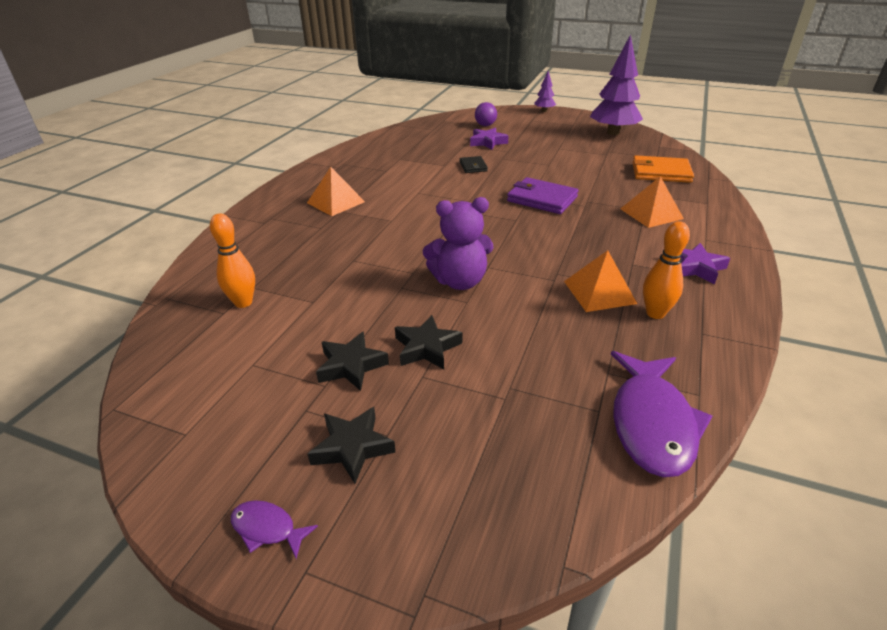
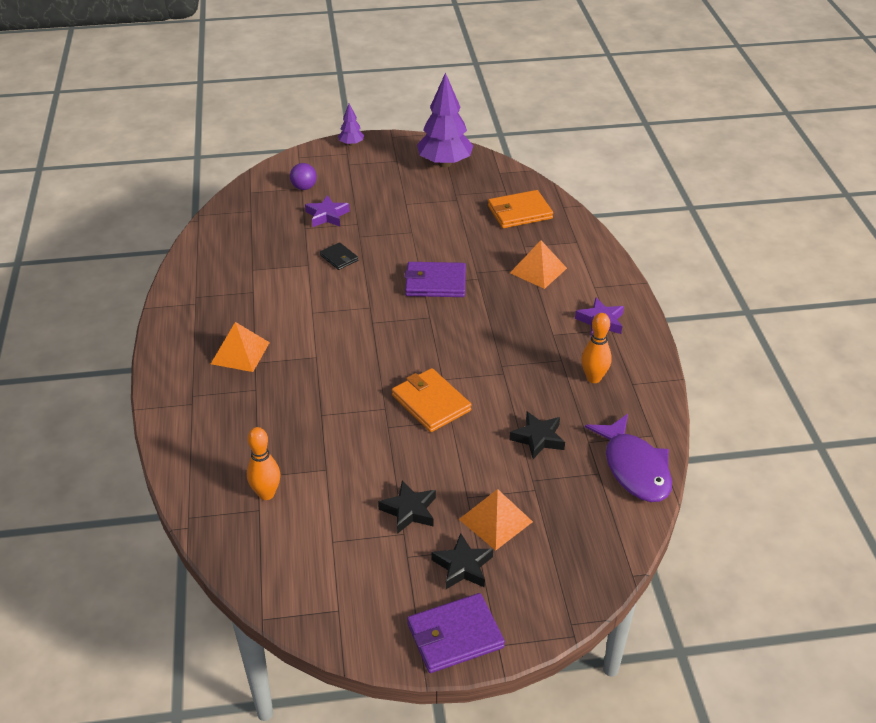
camera: 30 degrees left, 5 degrees up
purple fish [231,500,318,559] -> purple wallet [407,593,505,673]
black star [395,315,462,369] -> black star moved to [509,412,565,459]
purple teddy bear [423,197,494,290] -> orange wallet [392,368,472,432]
orange pyramid [564,250,637,312] -> orange pyramid moved to [459,489,533,550]

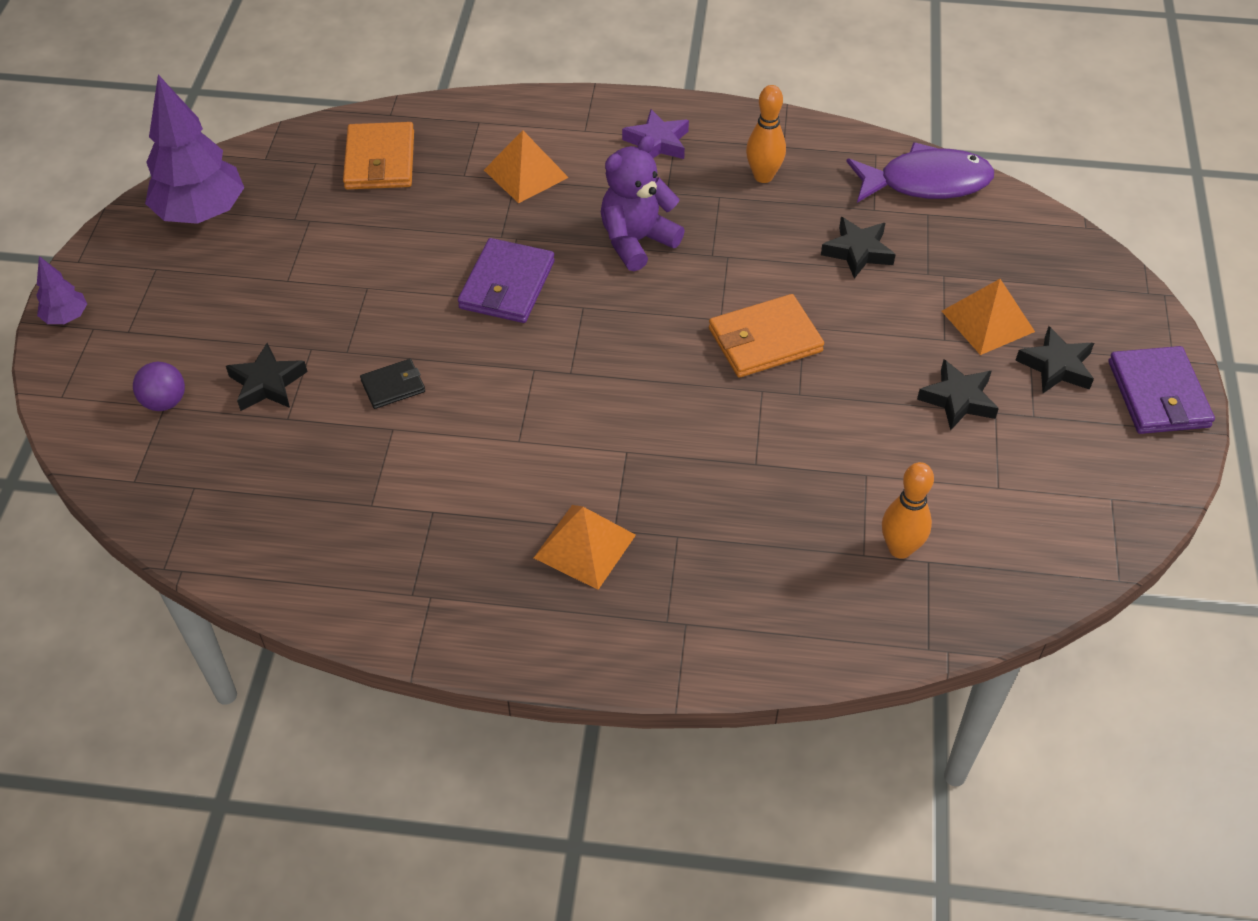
camera: 75 degrees left, 10 degrees up
purple star [305,195,350,227] -> black star [226,343,307,411]
none -> purple teddy bear [601,135,685,271]

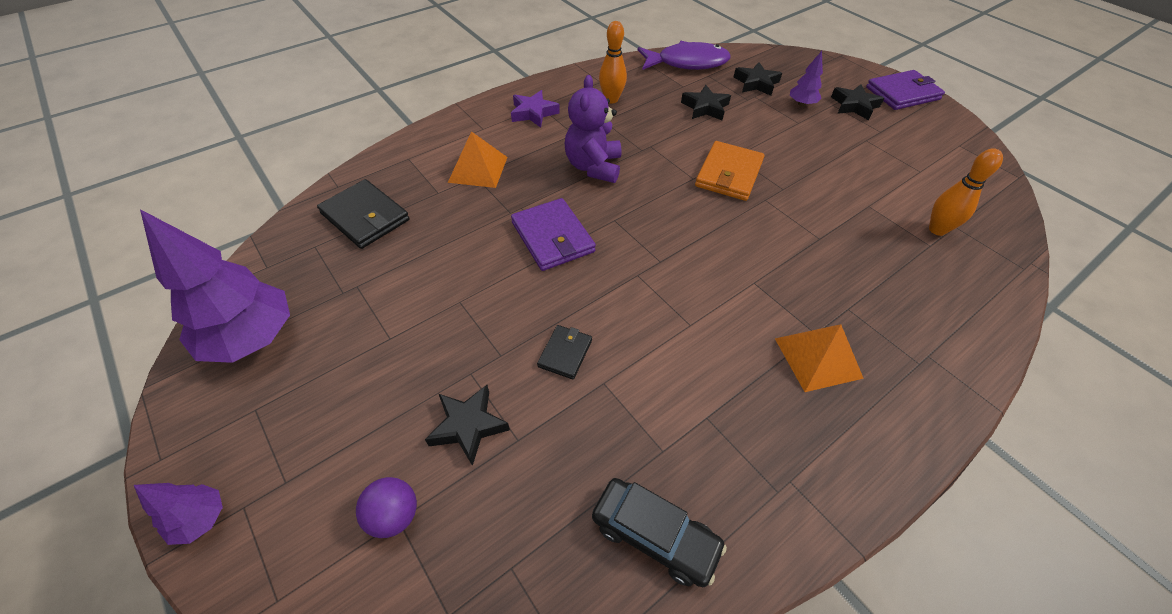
camera: 45 degrees left, 0 degrees up
orange wallet [343,122,414,190] -> black wallet [317,179,410,249]
purple fish [847,142,994,203] -> purple fish turned 45 degrees clockwise [638,41,731,70]
black star [917,360,999,431] -> black star moved to [734,62,782,96]
orange pyramid [942,279,1035,355] -> purple tree [790,51,823,107]
purple wallet [1108,346,1215,434] -> purple wallet turned 60 degrees counterclockwise [866,70,945,110]
none -> black car [592,478,727,587]

